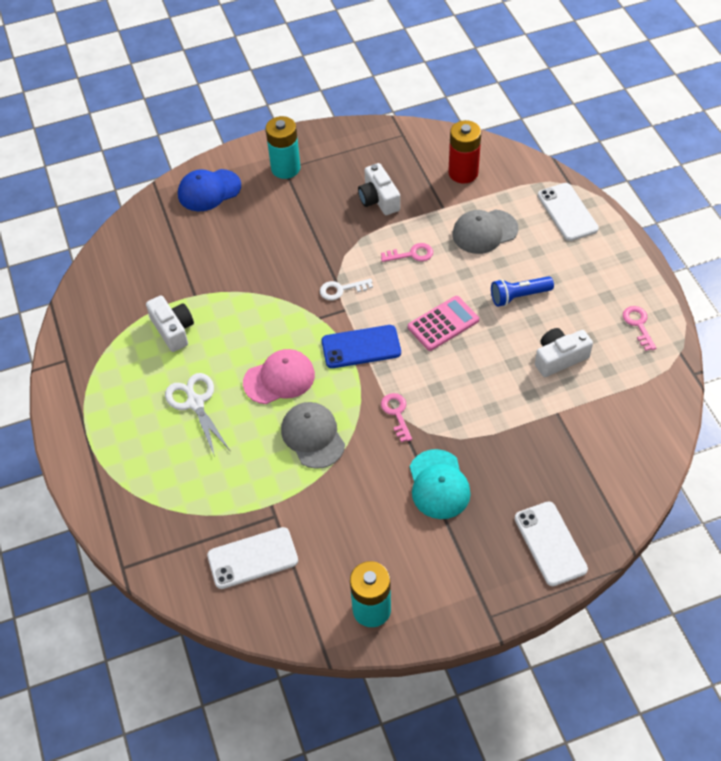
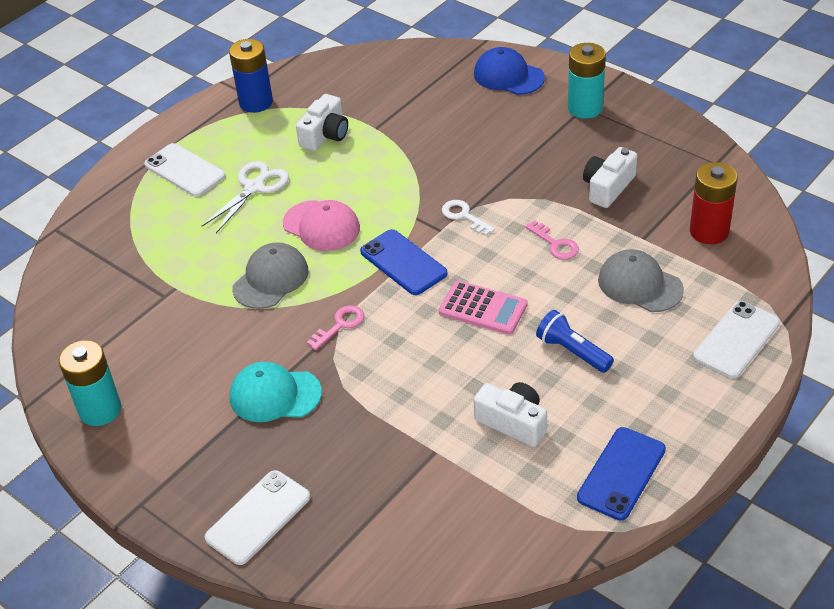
camera: 60 degrees right, 10 degrees down
white phone [207,527,298,589] -> white phone moved to [144,143,226,197]
turquoise cap [410,449,471,519] -> turquoise cap turned 45 degrees clockwise [230,362,322,422]
pink key [623,306,656,351] -> blue phone [577,427,666,520]
none -> blue battery [229,39,273,113]

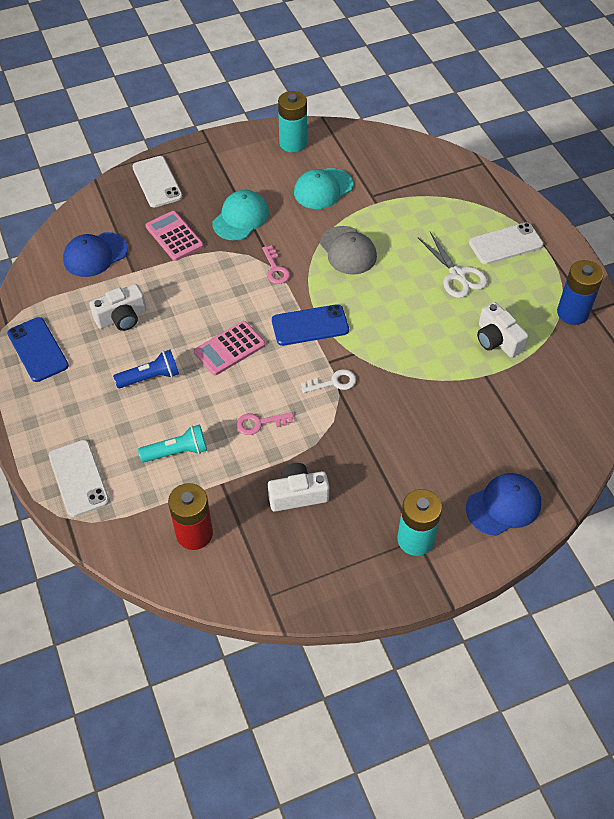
camera: 115 degrees right, 10 degrees up
pink cap [283,200,360,251] -> none
white camera [583,147,637,208] -> white camera turned 75 degrees counterclockwise [268,463,329,512]
grey cap [598,249,684,312] -> turquoise flashlight [138,425,207,462]
none -> blue cap [63,232,128,277]
none -> pink calculator [145,211,204,261]
none -> turquoise cap [294,168,353,209]

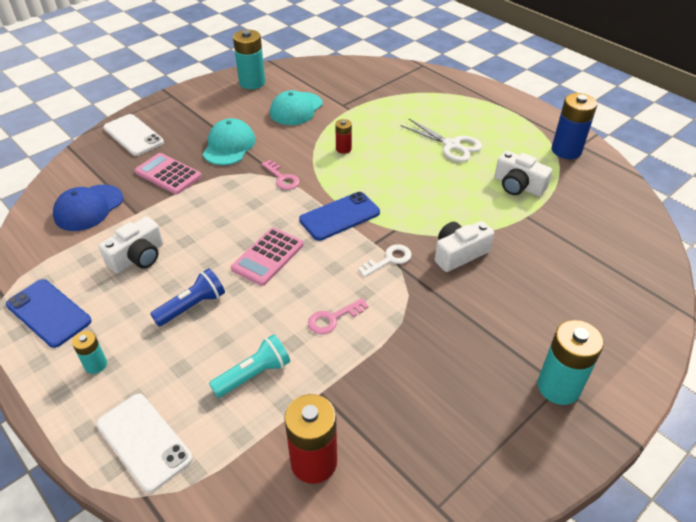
camera: 20 degrees left, 10 degrees down
white camera [268,463,329,512] -> white camera moved to [435,221,494,272]
grey cap [320,226,377,275] -> red battery [335,119,352,154]
blue cap [466,473,541,536] -> none
white phone [469,222,544,264] -> none
none -> turquoise battery [72,331,107,374]

